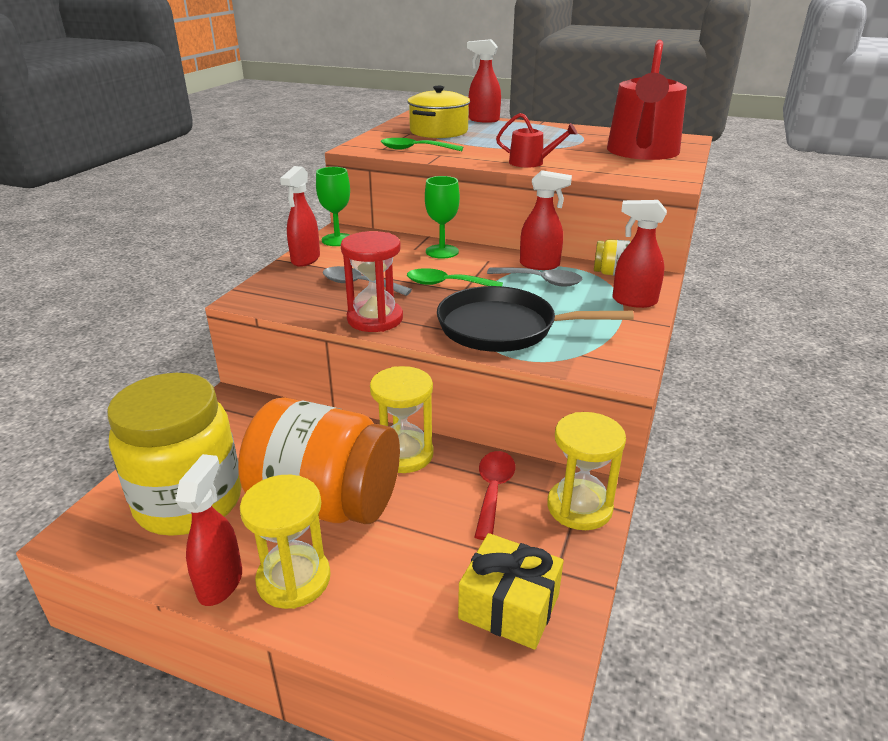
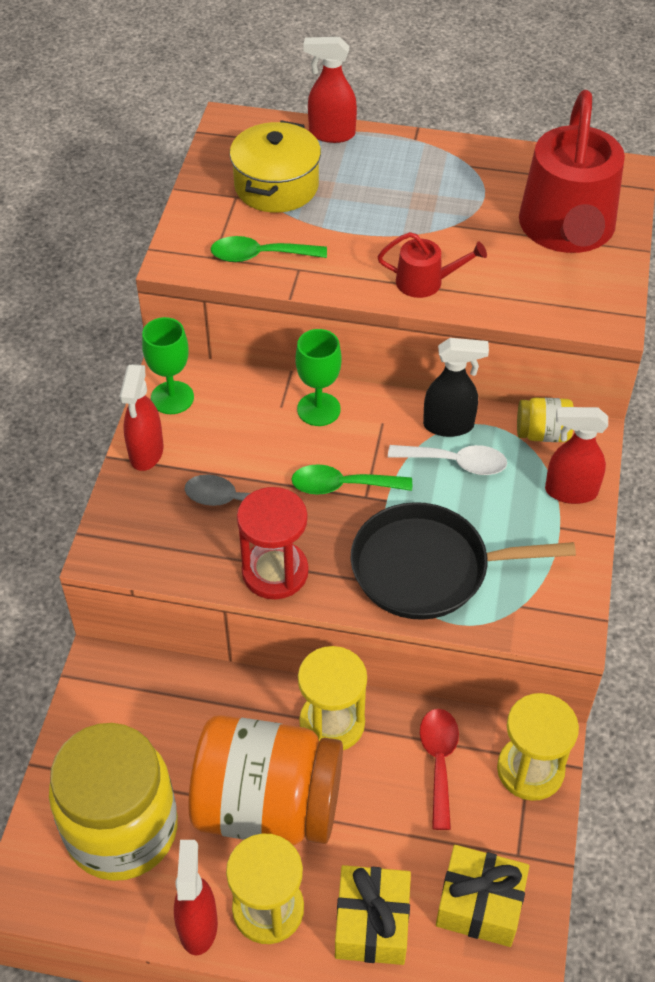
camera: 10 degrees left, 20 degrees up
grey spoon [487,267,582,287] -> white spoon [388,445,507,475]
red spray bottle [520,170,572,270] -> black spray bottle [423,338,489,437]
none -> yellow gift [335,865,411,965]

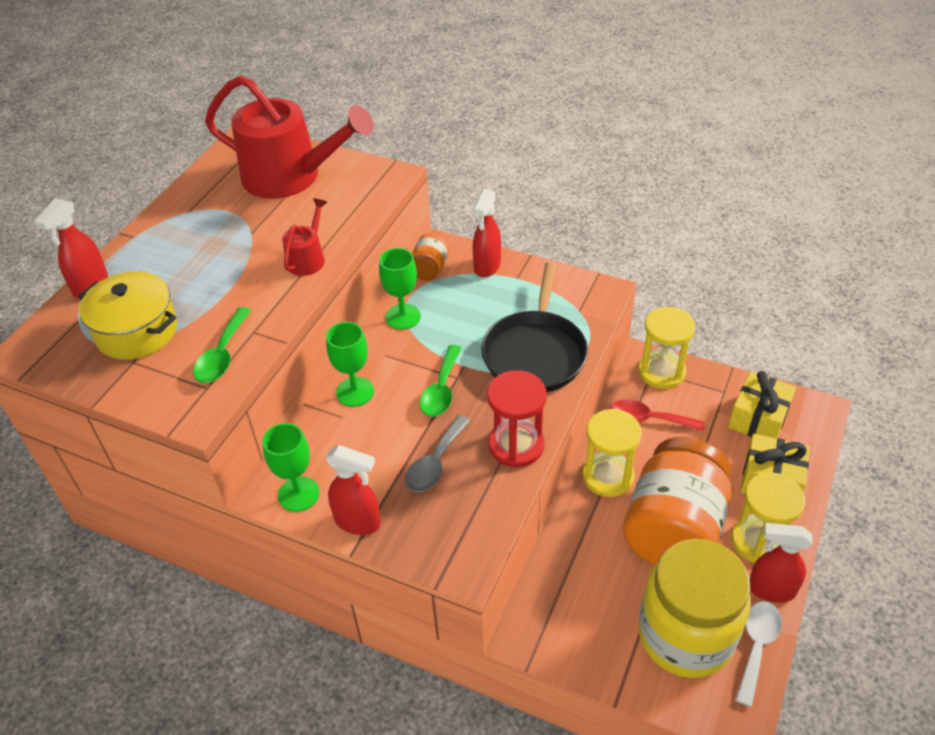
camera: 75 degrees left, 5 degrees down
white spoon [388,445,507,475] -> white spoon moved to [735,601,782,707]
black spray bottle [423,338,489,437] -> green goblet [379,248,421,330]
yellow jar [517,398,574,442] -> orange jar [412,233,449,281]

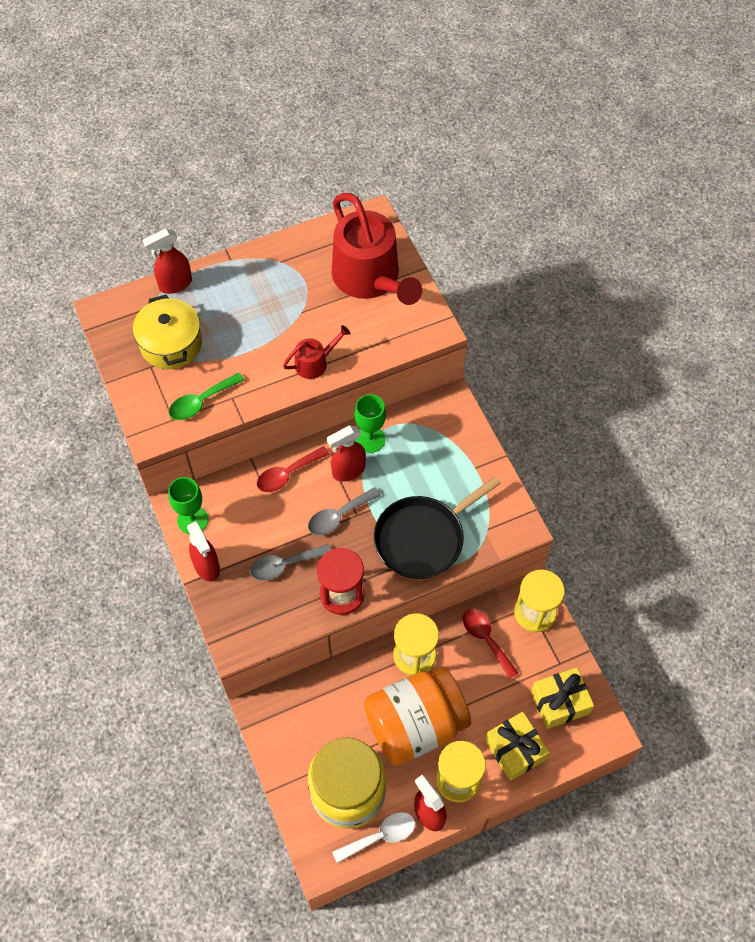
camera: 40 degrees right, 15 degrees up
green goblet [326,322,374,407] -> red spoon [257,446,329,492]
orange jar [412,233,449,281] -> none
green spoon [419,345,461,416] -> grey spoon [308,487,381,535]
red spray bottle [473,189,501,277] -> red spray bottle moved to [327,426,366,482]

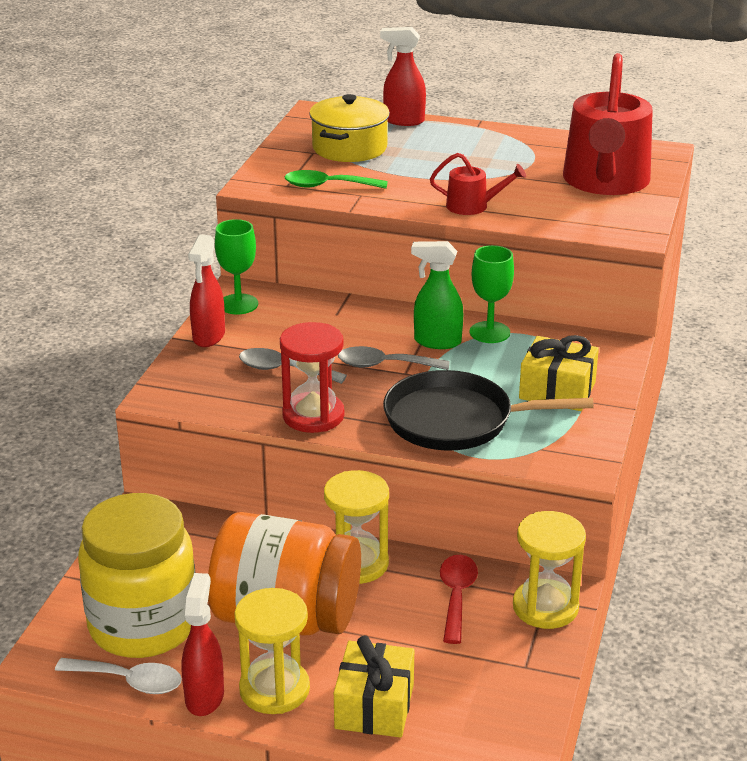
camera: 40 degrees right, 30 degrees down
red spoon [257,446,329,492] -> none
red spray bottle [327,426,366,482] -> green spray bottle [411,241,463,349]
yellow gift [531,667,594,729] -> yellow gift moved to [519,335,599,411]

